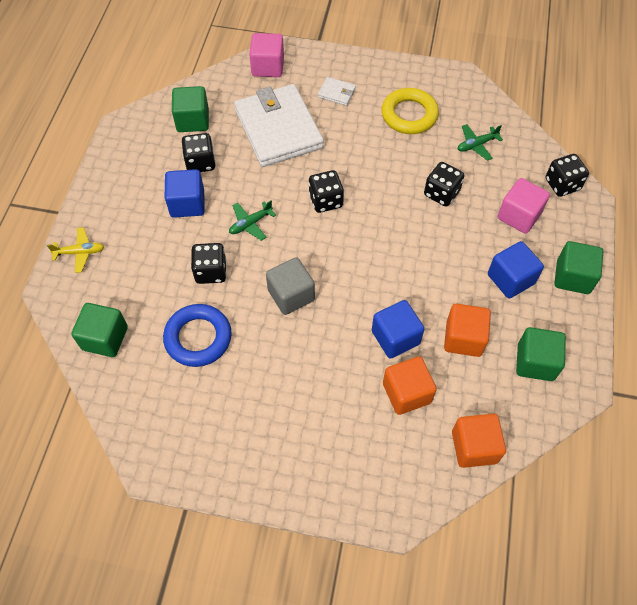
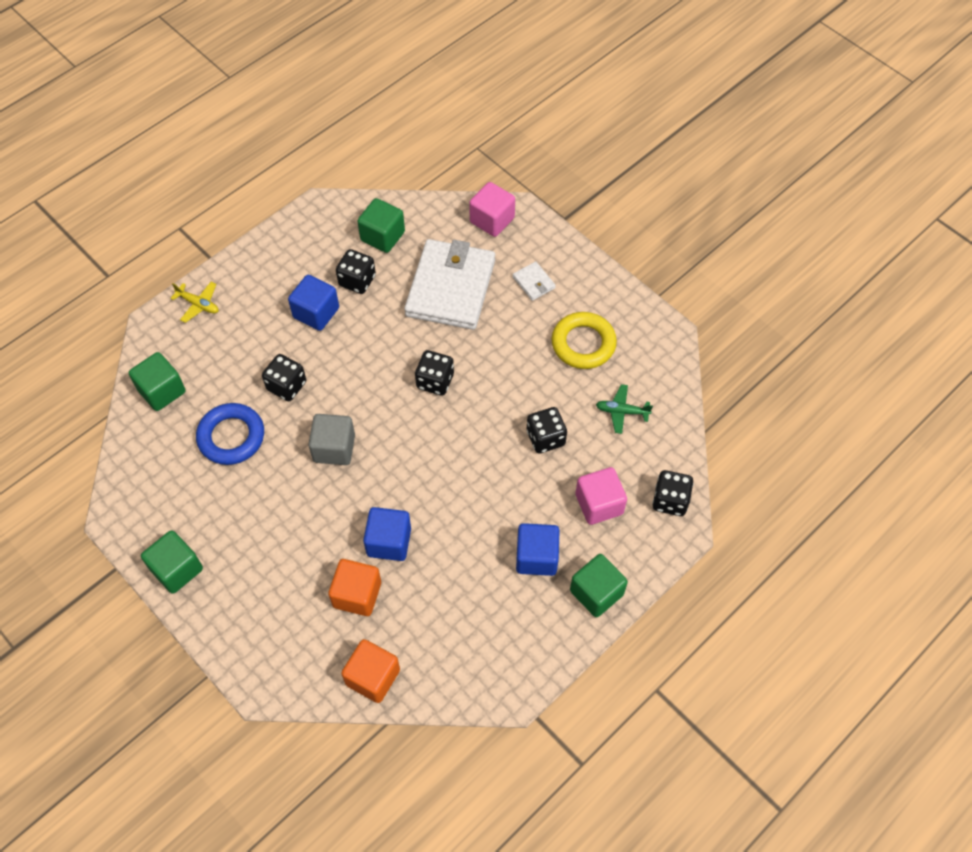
camera: 35 degrees right, 0 degrees up
green plane [229,201,276,241] -> none
orange cube [444,304,491,357] -> none
green cube [516,327,566,381] -> green cube moved to [141,530,203,594]

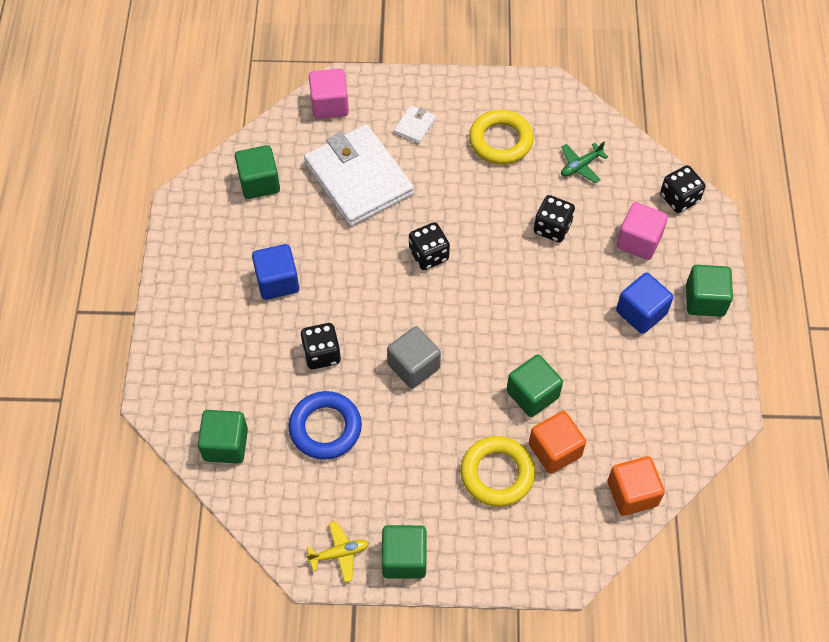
camera: 45 degrees left, 0 degrees up
yellow plane [170,282,219,323] -> yellow plane moved to [306,521,369,582]
black dice [336,249,376,294] -> none
blue cube [363,507,411,561] -> green cube [507,354,563,417]
white wallet [513,262,556,301] -> white wallet turned 75 degrees counterclockwise [394,105,436,144]
none -> yellow ring [461,436,535,507]

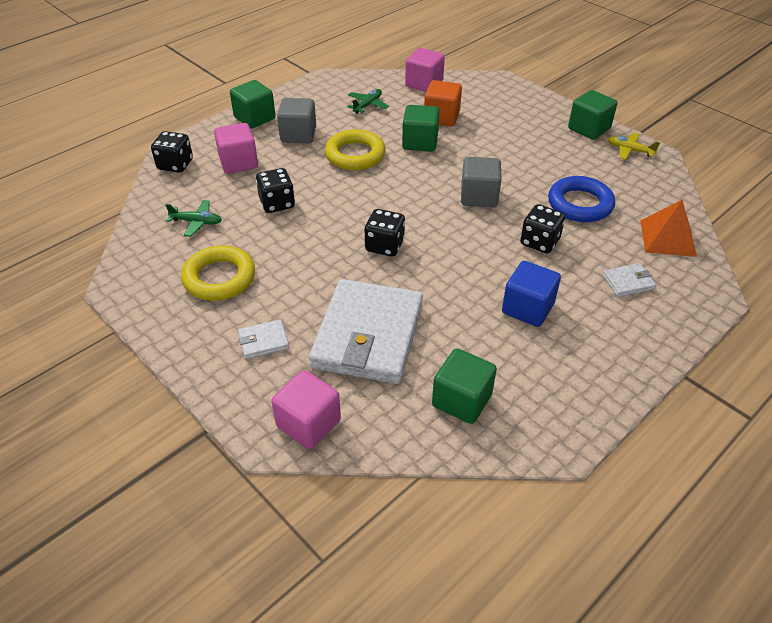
camera: 135 degrees left, 15 degrees down
green cube [198,410,248,464] -> orange pyramid [640,200,697,257]
yellow ring [461,436,535,507] -> yellow ring moved to [325,129,386,170]
orange cube [608,456,665,516] -> pink cube [405,48,445,92]
blue cube [616,272,673,334] -> grey cube [277,98,316,143]
none -> green plane [347,89,389,114]
none -> white wallet [603,263,656,297]

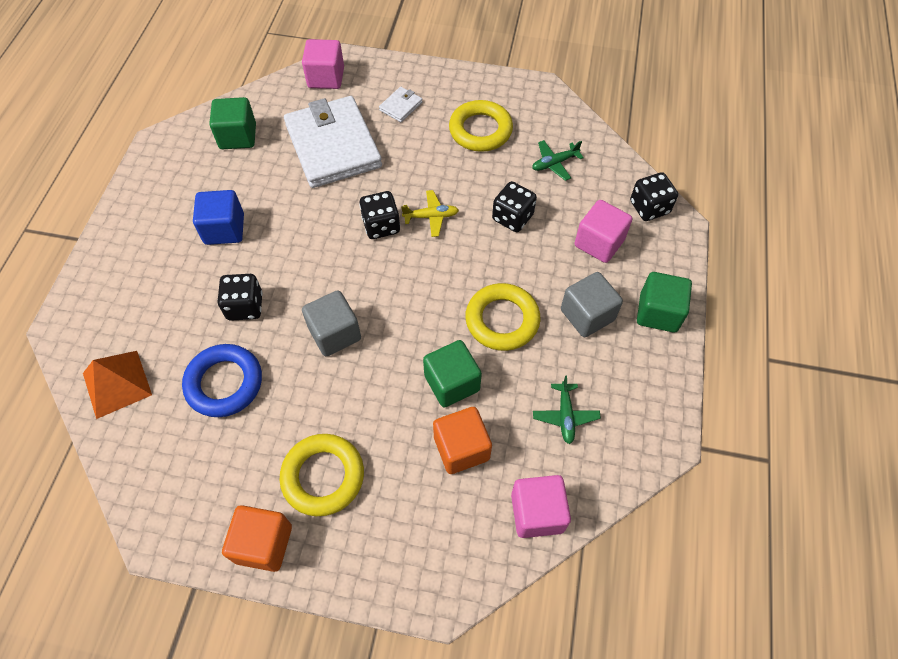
camera: 145 degrees right, 15 degrees up
green cube [568,90,617,140] -> orange cube [222,505,292,572]
white wallet [603,263,656,297] -> none
yellow plane [608,132,660,160] -> yellow plane moved to [401,190,459,237]
none -> yellow ring [280,434,364,516]

